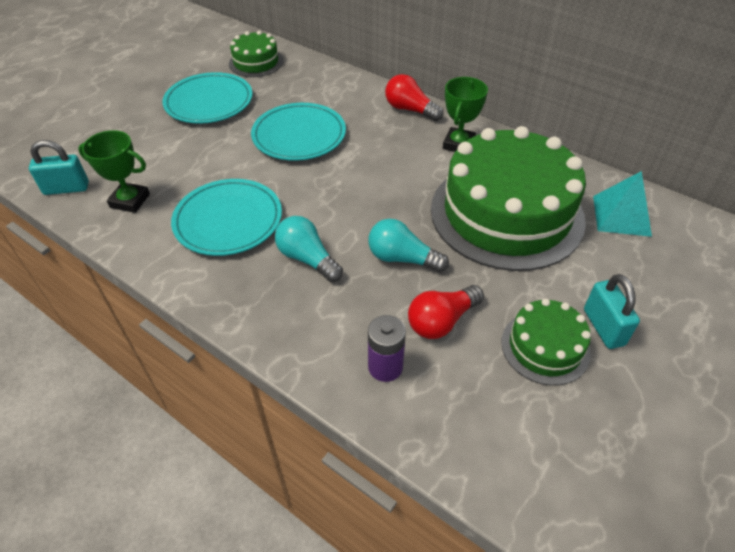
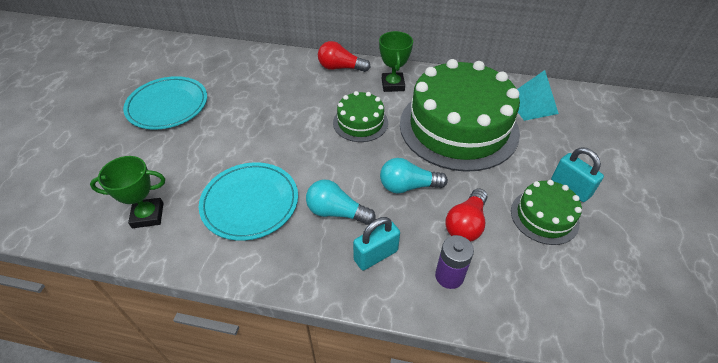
camera: 25 degrees left, 0 degrees up
turquoise padlock [29,140,89,195] -> turquoise padlock moved to [353,217,400,270]
green cake [229,31,283,77] -> green cake moved to [333,91,388,142]
turquoise plate [251,103,346,161] -> none

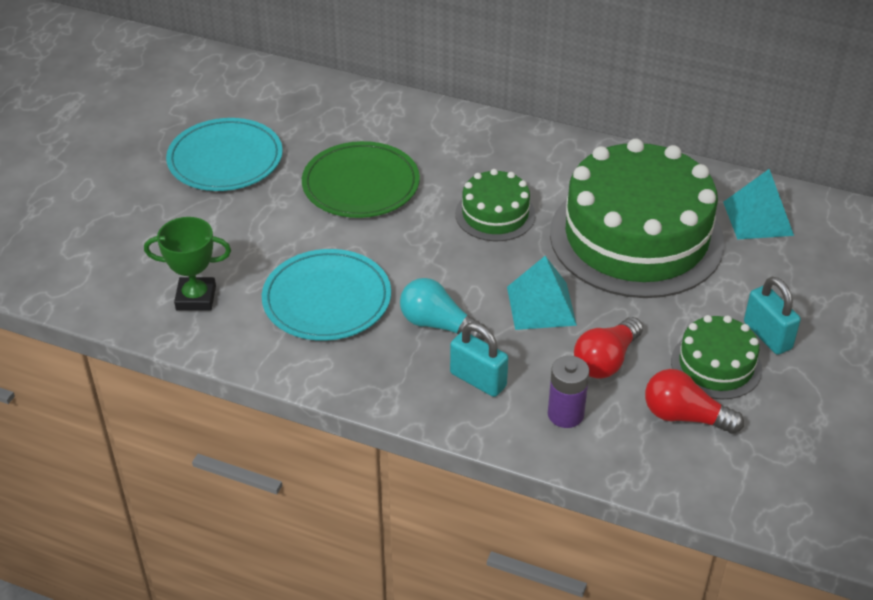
camera: 10 degrees right, 5 degrees down
red light bulb [318,41,371,72] -> red light bulb moved to [645,369,744,434]
turquoise padlock [353,217,400,270] -> turquoise padlock turned 60 degrees clockwise [450,323,508,397]
green trophy [379,31,413,92] -> none
turquoise light bulb [380,158,448,193] -> turquoise pyramid [507,256,577,330]
none -> green plate [302,141,420,218]

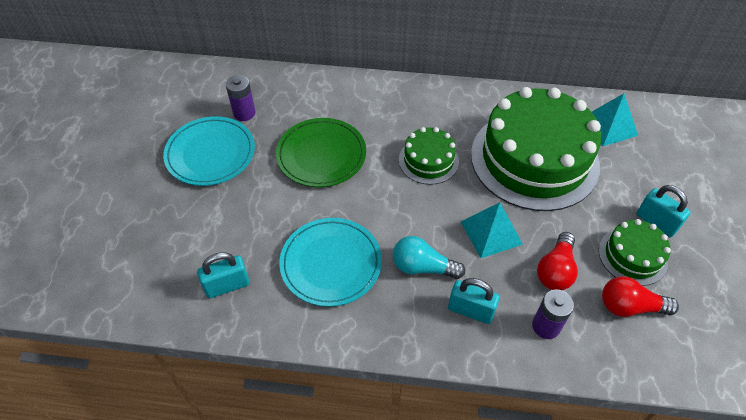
camera: 15 degrees left, 10 degrees up
green trophy [144,217,231,311] -> turquoise padlock [197,252,250,298]
none -> purple battery [226,75,256,121]

